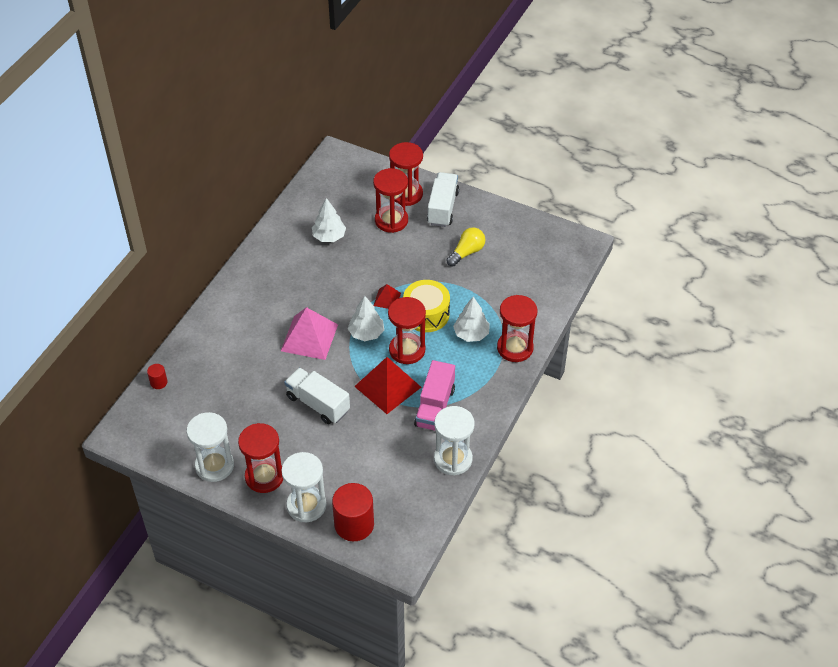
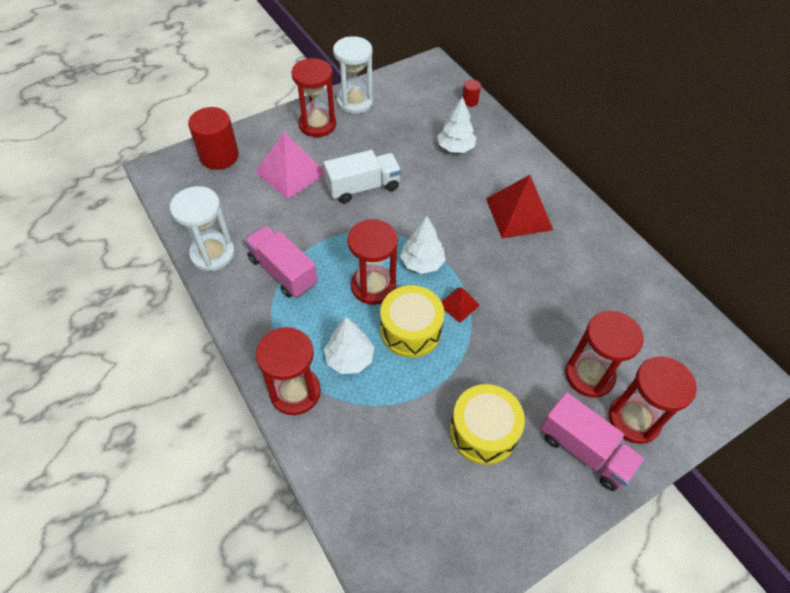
camera: 120 degrees right, 5 degrees up
pink pyramid [281,307,338,360] -> pink pyramid moved to [255,132,325,199]
white hourglass [281,452,326,522] -> none
white tree [312,198,346,242] -> white tree moved to [437,97,476,153]
red pyramid [354,357,421,414] -> red pyramid moved to [486,175,553,238]
white truck [427,172,459,227] -> pink truck [540,392,645,491]
yellow light bulb [446,227,485,267] -> yellow drum [450,384,525,465]

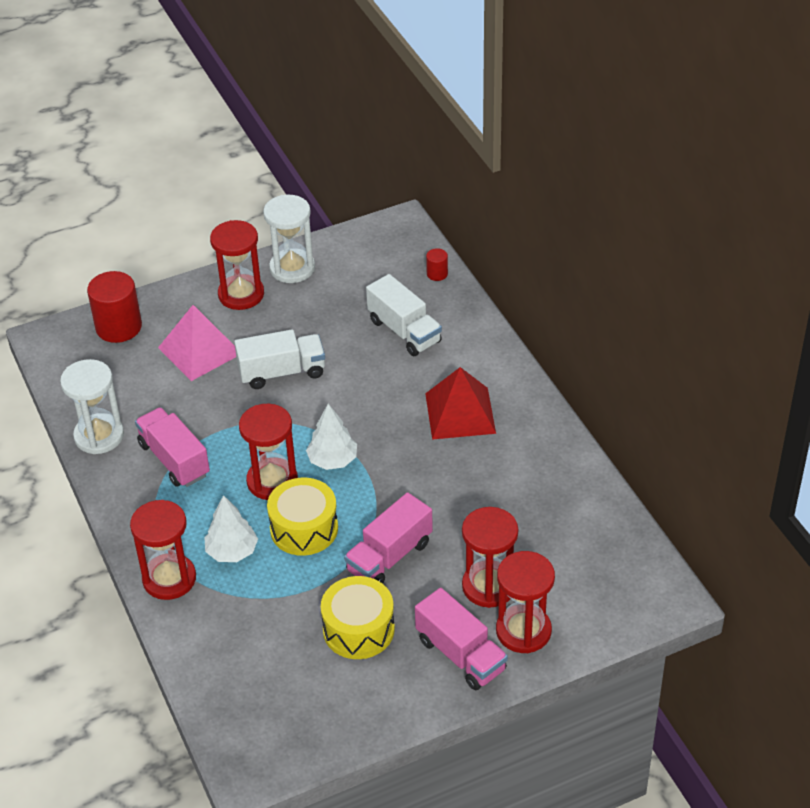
camera: 10 degrees right, 10 degrees down
white tree [437,97,476,153] -> white truck [366,274,442,356]
red pyramid [441,288,480,323] -> none
none -> pink truck [344,492,433,584]

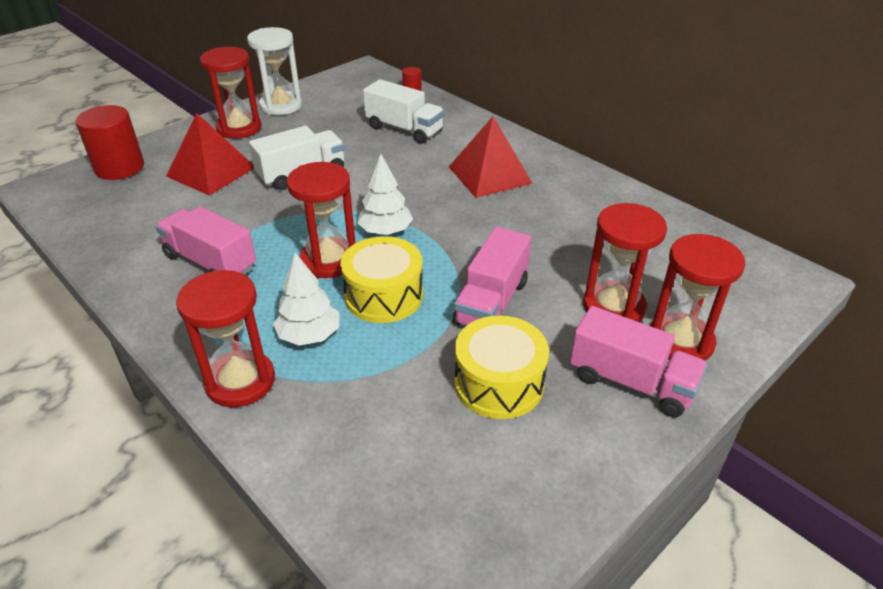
camera: 20 degrees left, 5 degrees down
white hourglass [60,359,124,454] -> none
pink pyramid [158,305,236,381] -> red pyramid [166,113,254,196]

